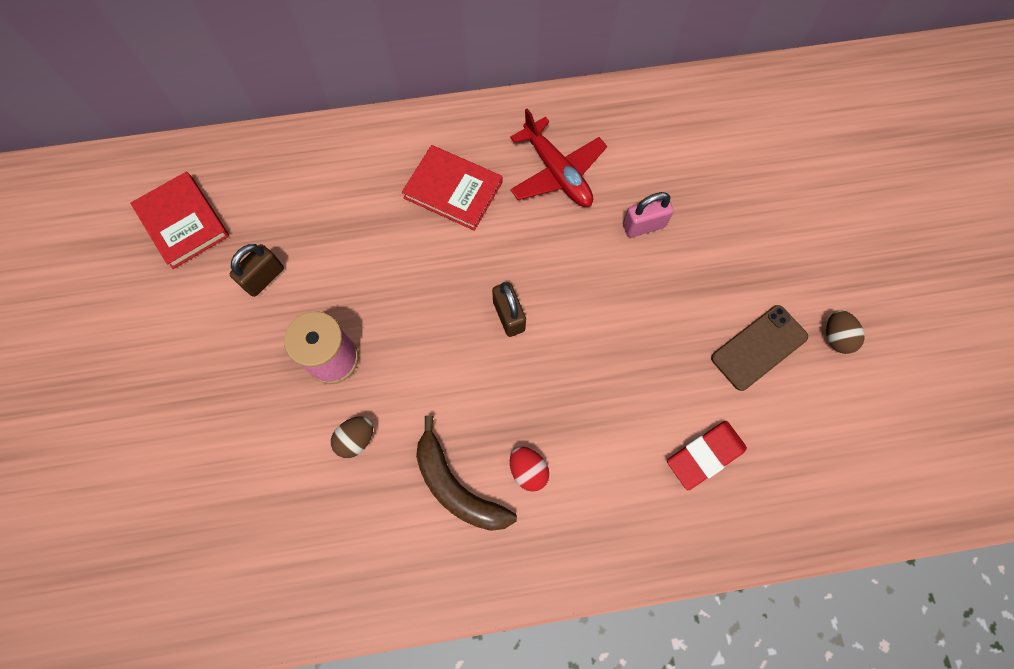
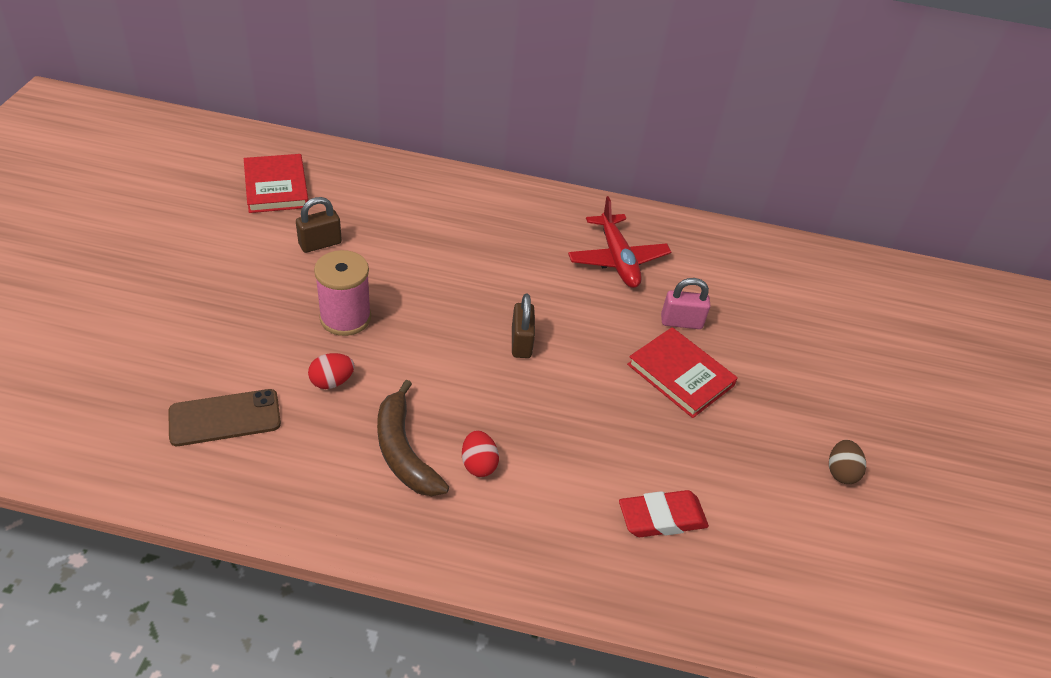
camera: 15 degrees right, 25 degrees down
brown egg [331,416,373,458] -> red egg [308,353,355,389]
red book [402,145,502,231] -> red book moved to [627,327,738,418]
brown phone [711,305,808,391] -> brown phone moved to [168,389,281,446]

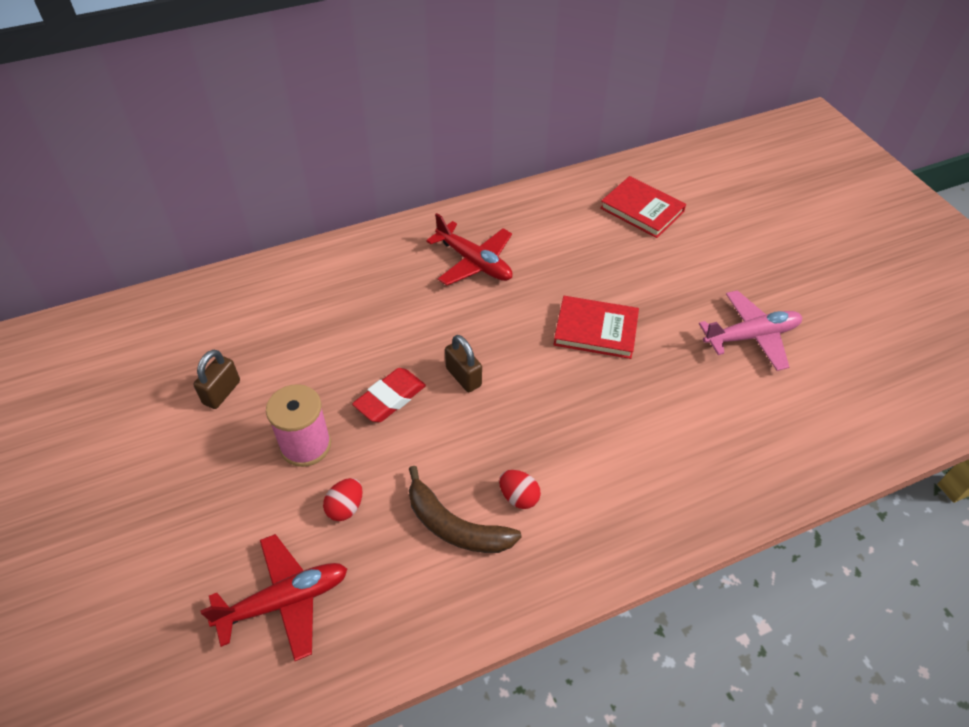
camera: 30 degrees left, 5 degrees up
brown phone [168,389,281,446] -> red plane [200,534,348,661]
red book [244,154,308,213] -> red book moved to [600,176,686,238]
red eraser [619,490,709,537] -> red eraser moved to [352,368,426,422]
pink padlock [661,278,710,329] -> none
brown egg [829,440,866,484] -> pink plane [699,290,802,371]

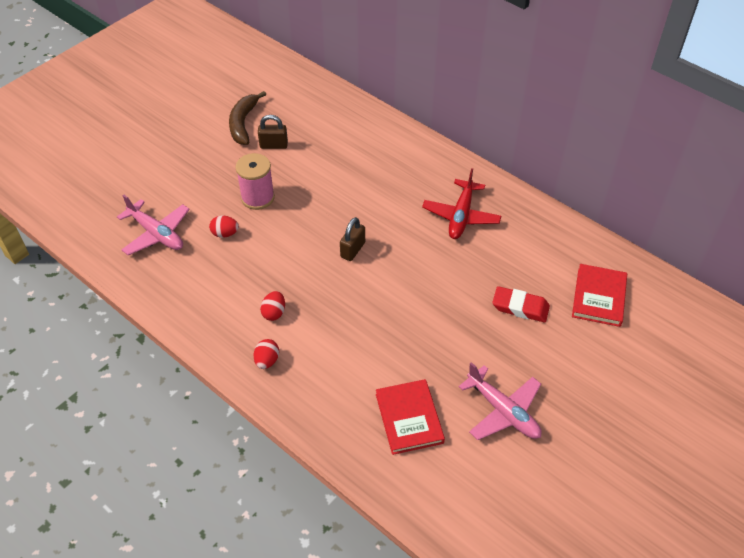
camera: 65 degrees right, 0 degrees up
red plane [200,534,348,661] -> pink plane [117,195,190,255]
red eraser [352,368,426,422] -> red eraser moved to [492,286,550,322]
brown banana [409,466,522,553] -> brown banana moved to [229,91,266,145]
red book [553,296,639,359] -> red book moved to [376,379,445,455]
none -> red egg [254,339,279,369]

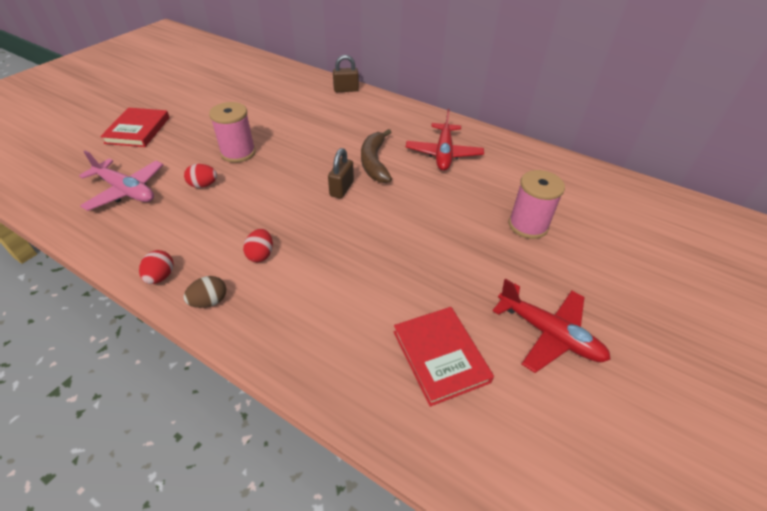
camera: 10 degrees left, 5 degrees down
brown banana [229,91,266,145] -> brown banana moved to [361,129,392,183]
red egg [254,339,279,369] -> red egg moved to [139,250,173,284]
brown padlock [258,115,288,149] -> brown padlock moved to [333,55,359,92]
pink plane [459,362,542,440] -> red plane [492,279,611,373]
red eraser [492,286,550,322] -> pink spool [508,170,565,239]
red book [572,264,627,327] -> red book moved to [100,108,170,147]
none -> brown egg [184,276,226,308]

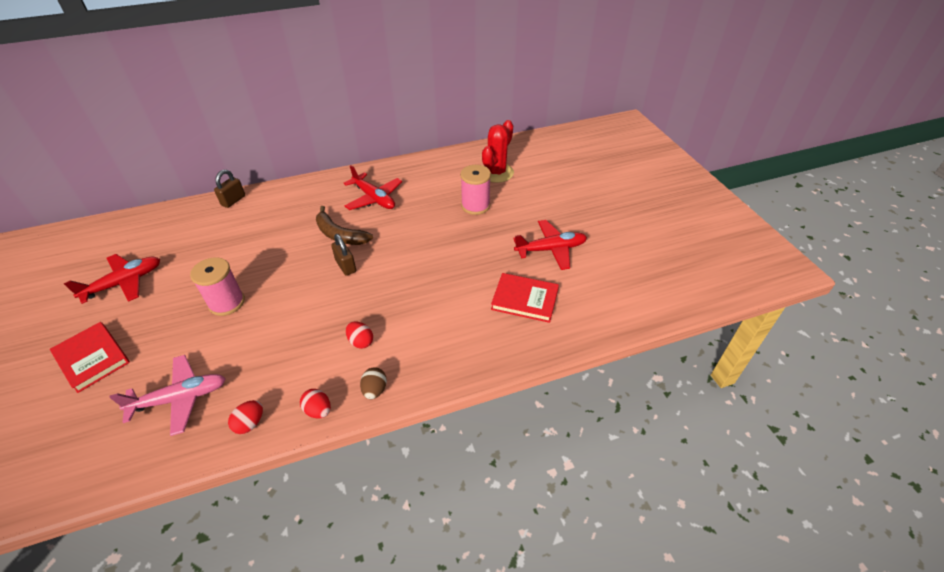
camera: 50 degrees left, 0 degrees up
red egg [184,164,217,188] -> red egg moved to [228,400,263,434]
none -> red plane [64,254,160,304]
none -> red cactus [482,120,514,183]

